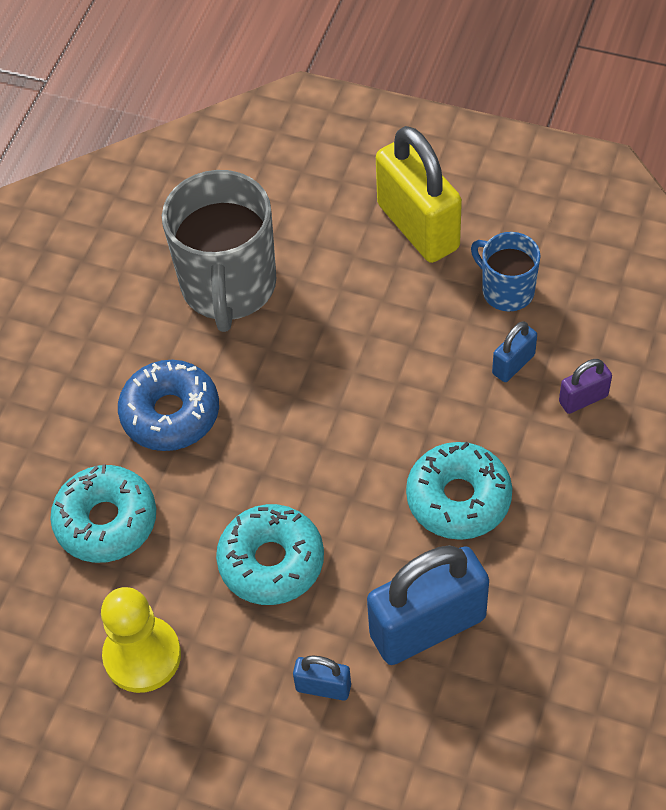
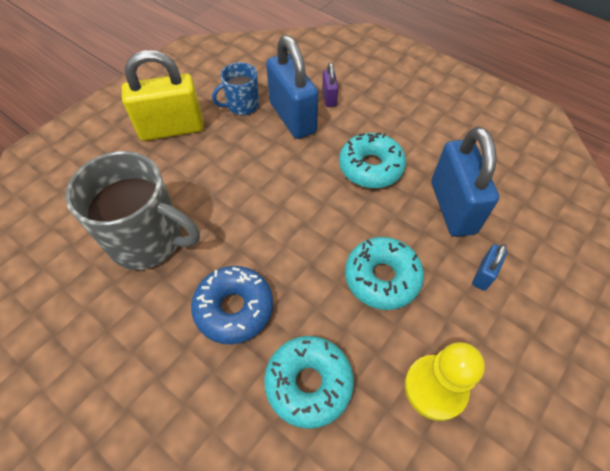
camera: 75 degrees left, 0 degrees up
blue padlock [492,321,537,382] -> blue padlock [266,35,318,139], size x2.16

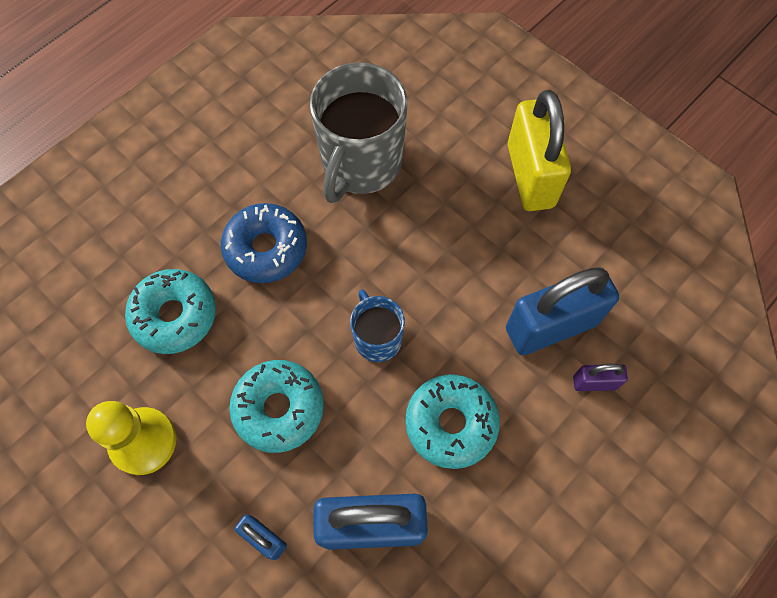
camera: 95 degrees right, 10 degrees up
blue mug [212,62,259,115] -> blue mug moved to [350,289,405,362]

